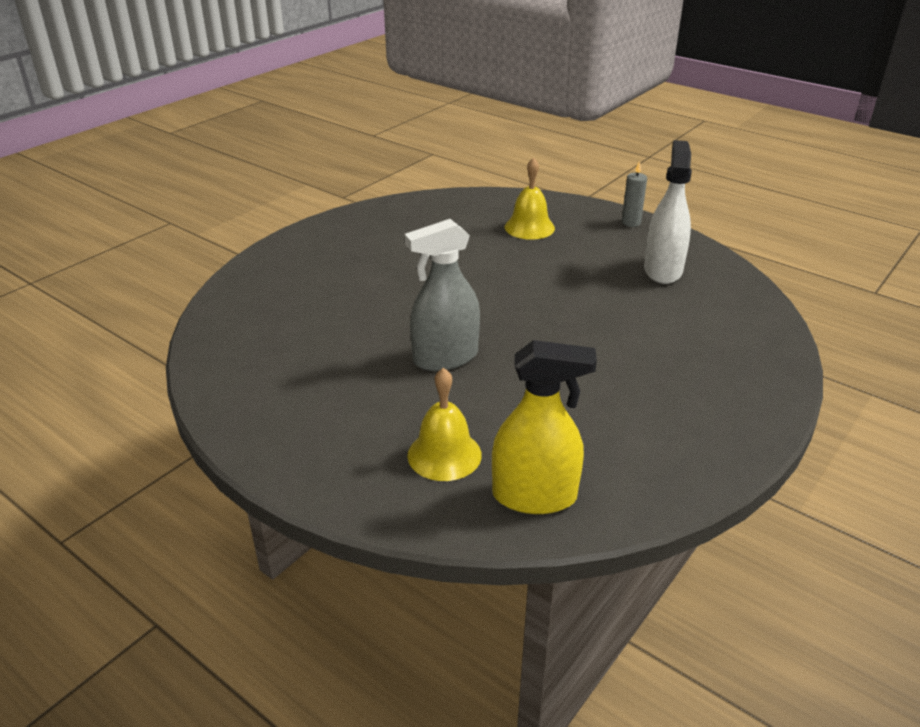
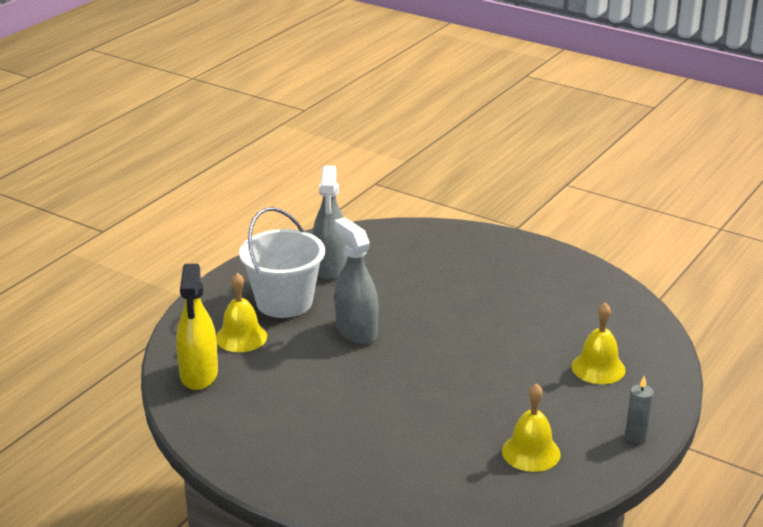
camera: 85 degrees right, 5 degrees down
white spray bottle [644,140,692,284] -> yellow bell [502,383,561,472]
none -> white bucket [239,207,325,318]
none -> grey spray bottle [313,166,347,280]

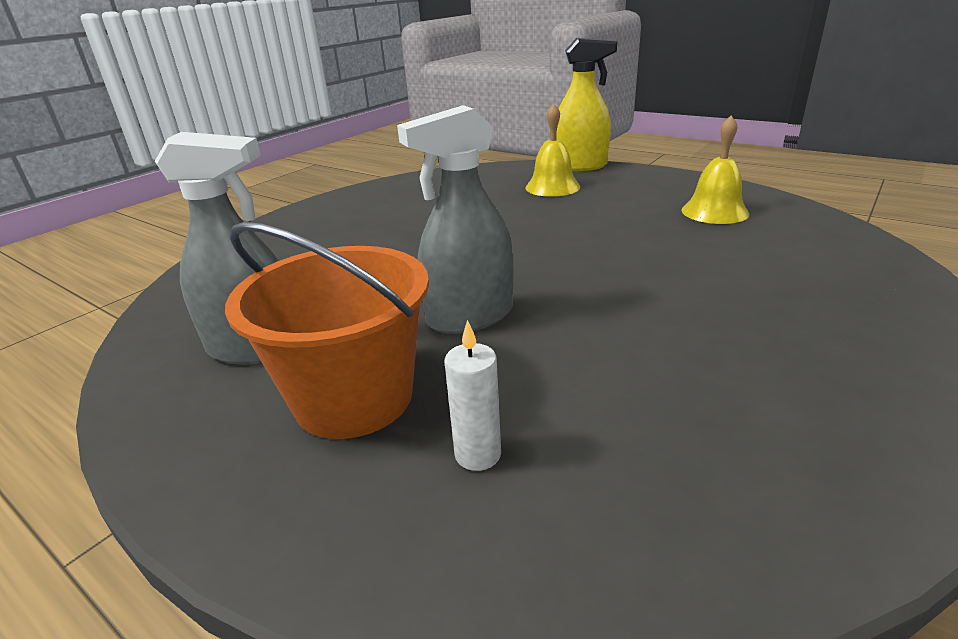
camera: 85 degrees left, 0 degrees up
yellow spray bottle [176,264,218,390] -> yellow spray bottle moved to [556,38,617,171]
yellow bell [216,273,267,352] -> white candle [445,320,501,471]
white bucket [239,207,325,318] -> orange bucket [225,222,429,439]
grey candle [625,376,654,443] -> none

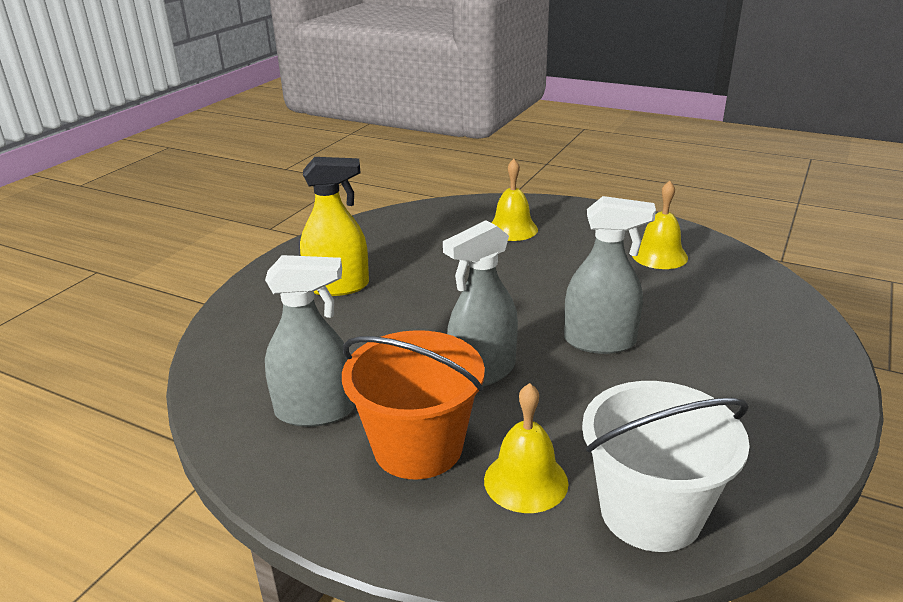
camera: 10 degrees left, 0 degrees up
white candle [445,320,501,471] -> yellow bell [484,383,568,513]
yellow spray bottle [556,38,617,171] -> yellow spray bottle moved to [300,157,369,296]
none -> grey spray bottle [564,196,656,354]
none -> white bucket [582,381,750,552]

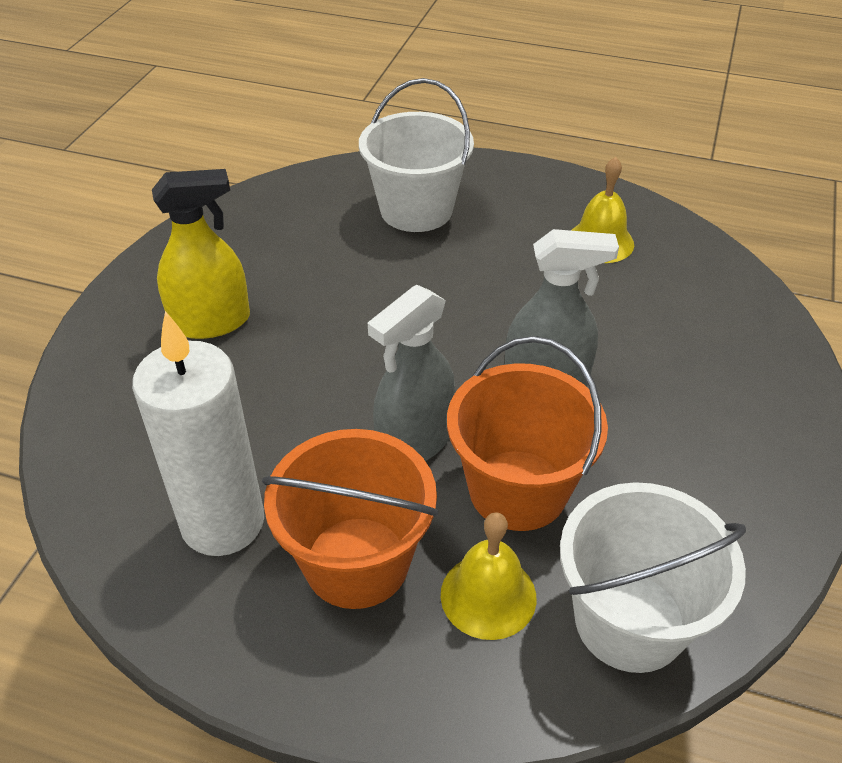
camera: 10 degrees left, 15 degrees up
grey spray bottle [265,255,355,427] -> white candle [132,311,264,556]
yellow bell [491,159,538,241] -> white bucket [359,78,474,232]
none -> orange bucket [447,336,608,531]

